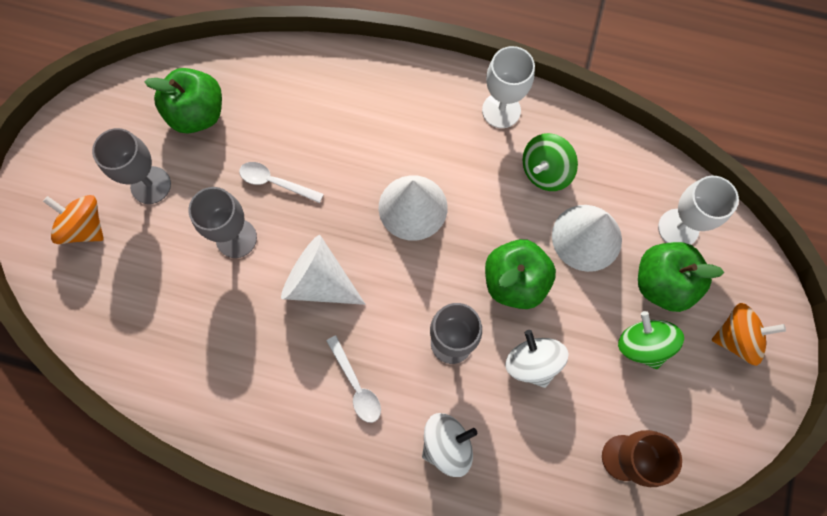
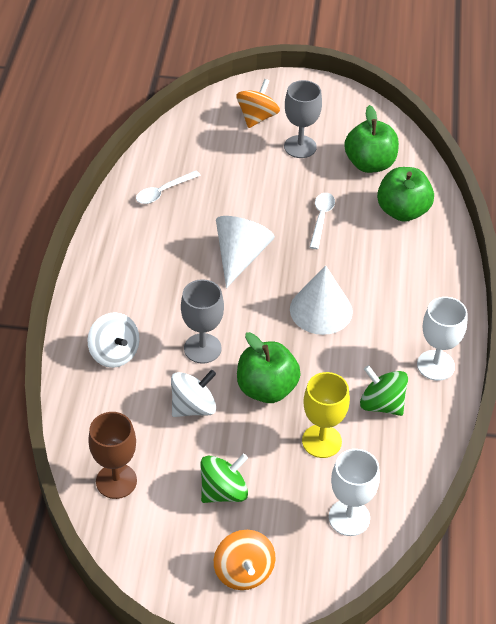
camera: 80 degrees right, 25 degrees down
grey goblet [188,187,257,258] -> none
white spoon [326,335,381,423] -> white spoon moved to [136,171,201,204]
white cone [552,205,622,272] -> yellow goblet [302,372,350,458]
green apple [638,242,724,312] -> green apple moved to [377,167,434,222]

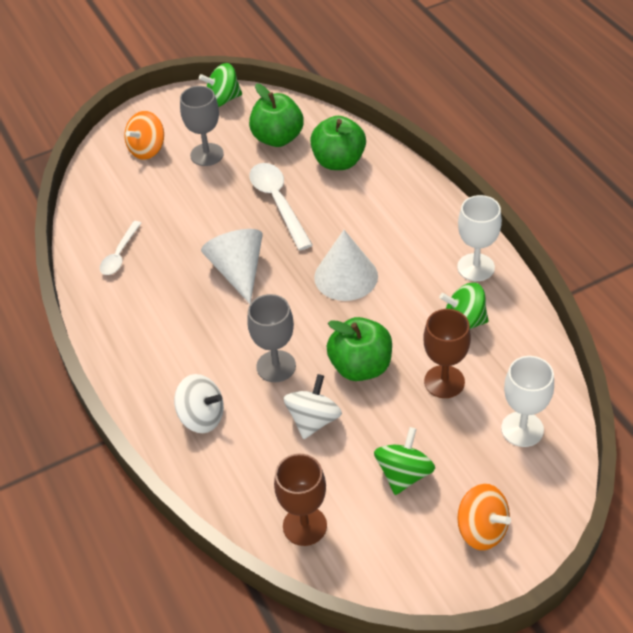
camera: 30 degrees left, 0 degrees up
orange spinning top [236,79,280,128] -> orange spinning top turned 135 degrees counterclockwise [124,111,164,160]
yellow goblet [302,372,350,458] -> brown goblet [423,309,471,398]
white spoon [309,193,335,249] -> white spoon [249,163,312,250], size x1.63
none -> green spinning top [199,63,242,107]

